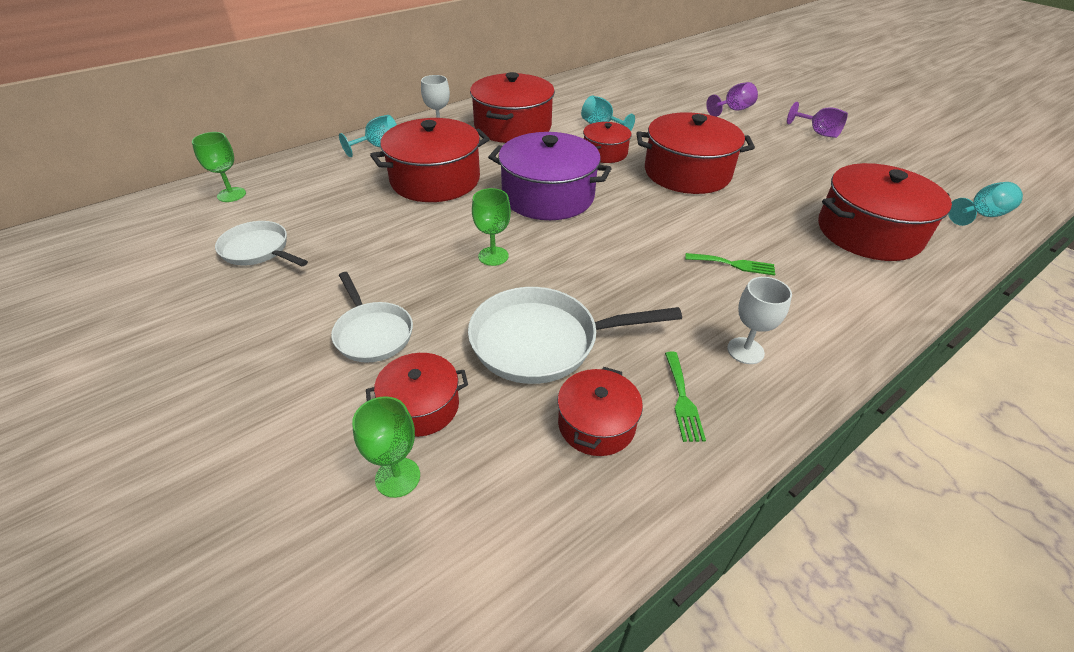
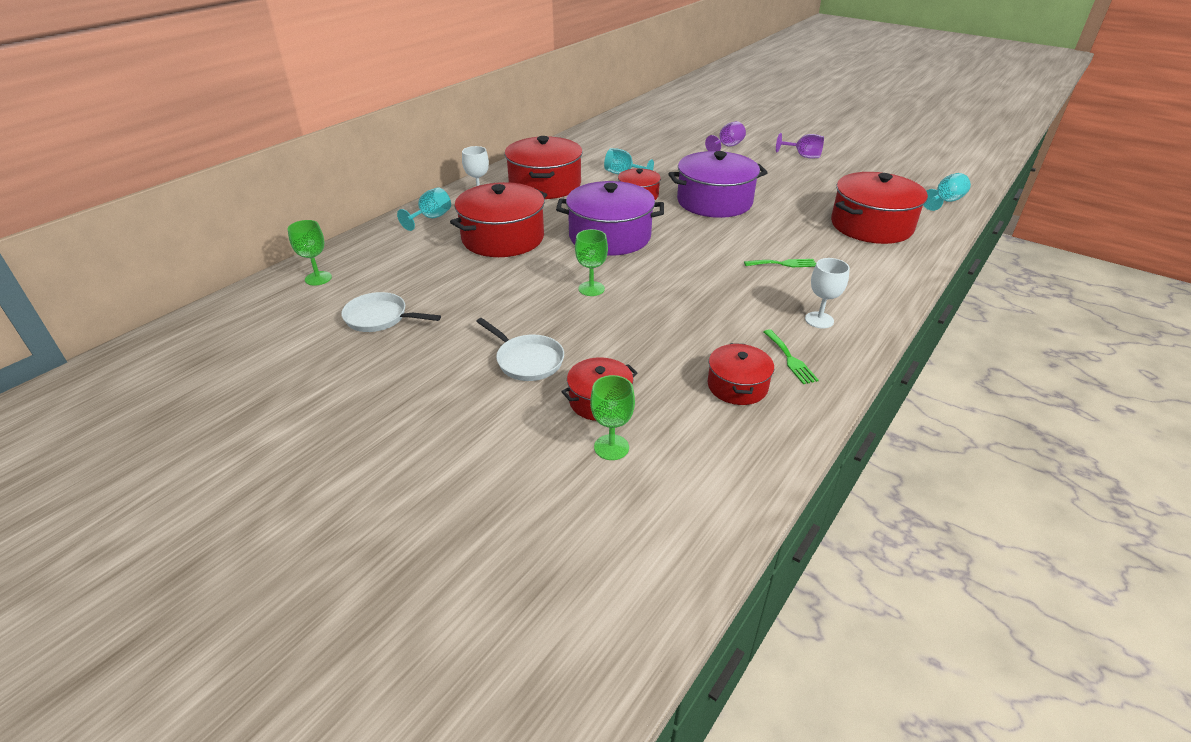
camera: 15 degrees left, 5 degrees down
white pan [468,287,682,384] -> none
red pot [636,112,755,194] -> purple pot [668,151,768,218]

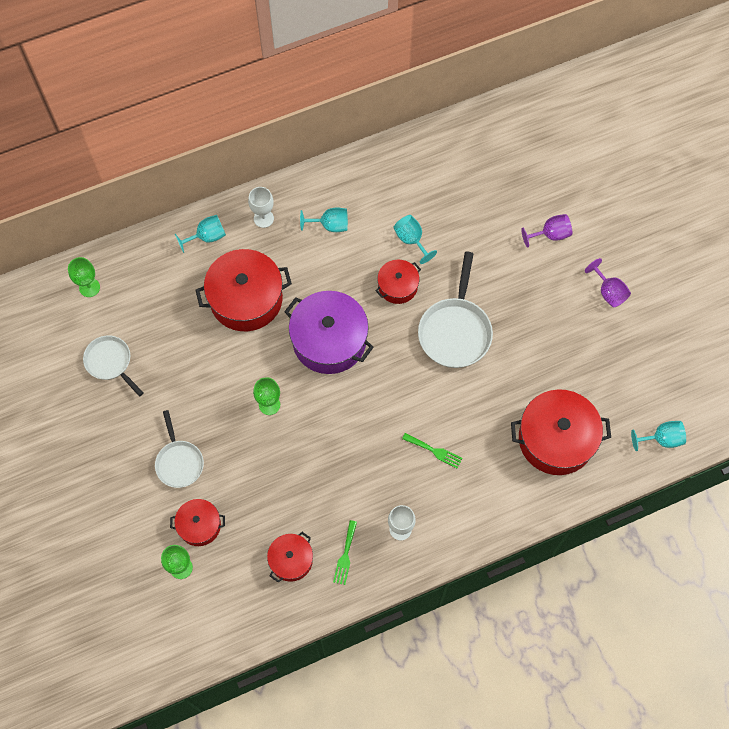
camera: 30 degrees right, 30 degrees up
red pot [505,136,583,199] -> turquoise goblet [300,208,348,232]
purple pot [668,151,768,218] -> white pan [418,252,493,368]

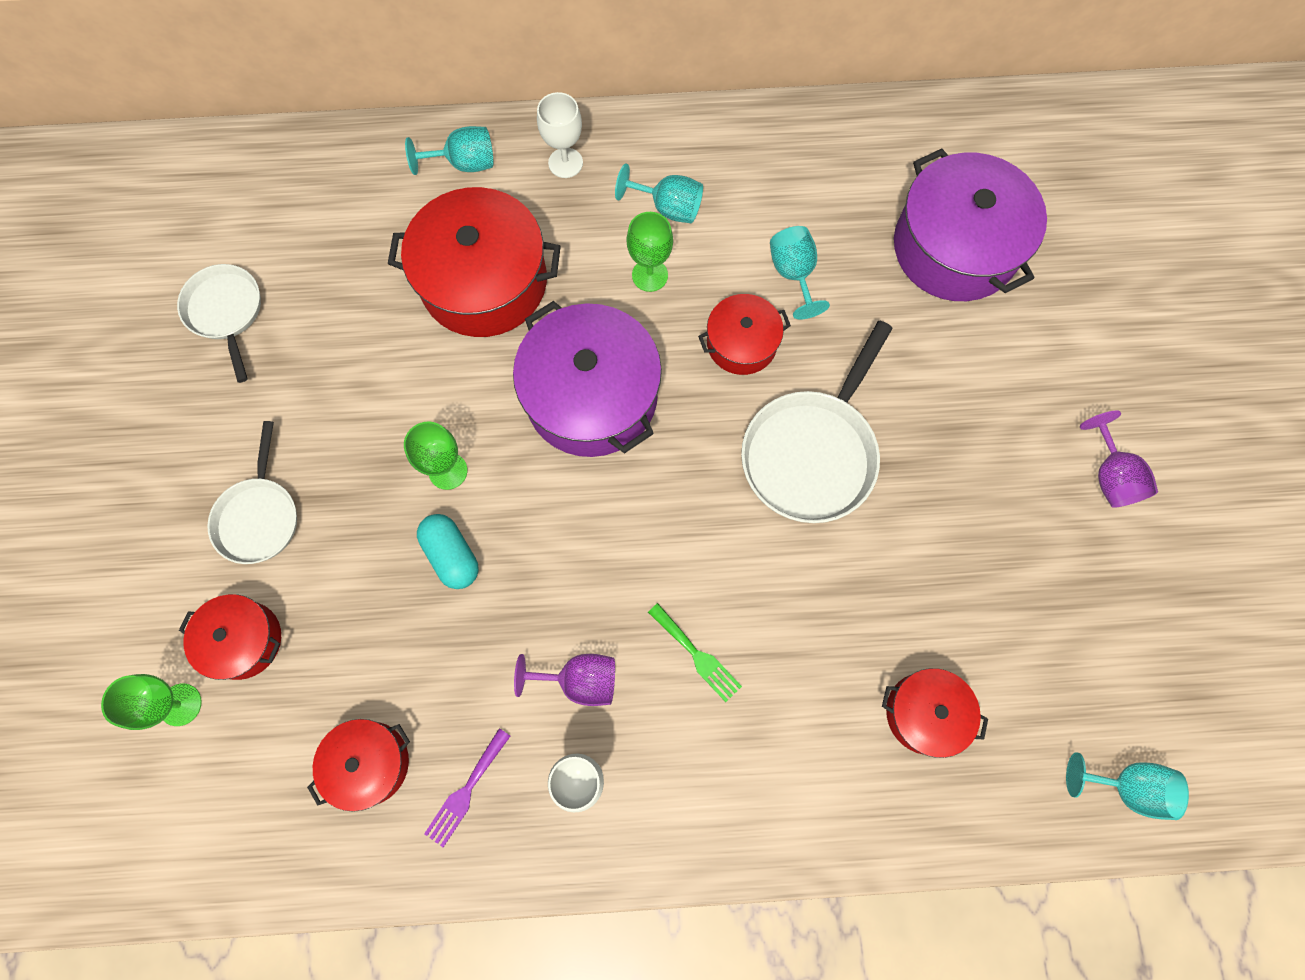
camera: 20 degrees right, 5 degrees up
green goblet [68,257,100,297] -> green goblet moved to [627,212,673,292]
green fork [333,520,357,585] -> purple fork [424,728,510,847]
red pot [511,389,611,475] -> red pot [882,668,988,758], size x0.54
purple goblet [521,214,572,248] -> purple goblet moved to [514,654,615,706]
none -> turquoise capsule [417,514,479,589]
none -> purple pot [894,149,1047,301]

